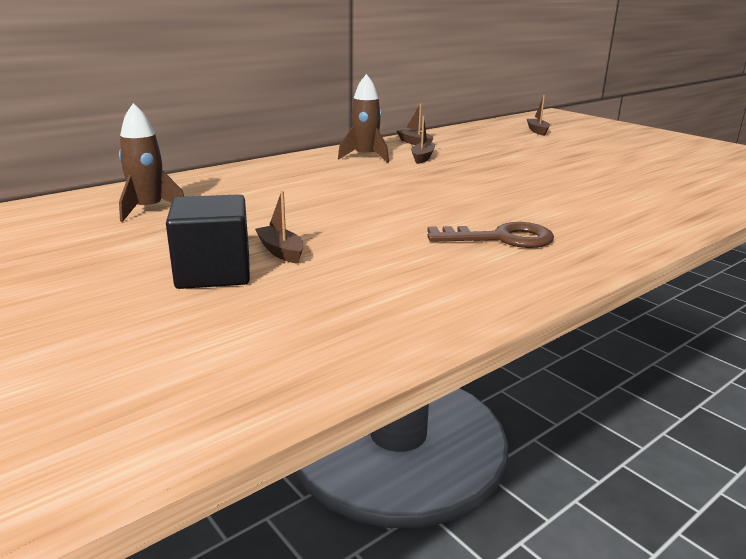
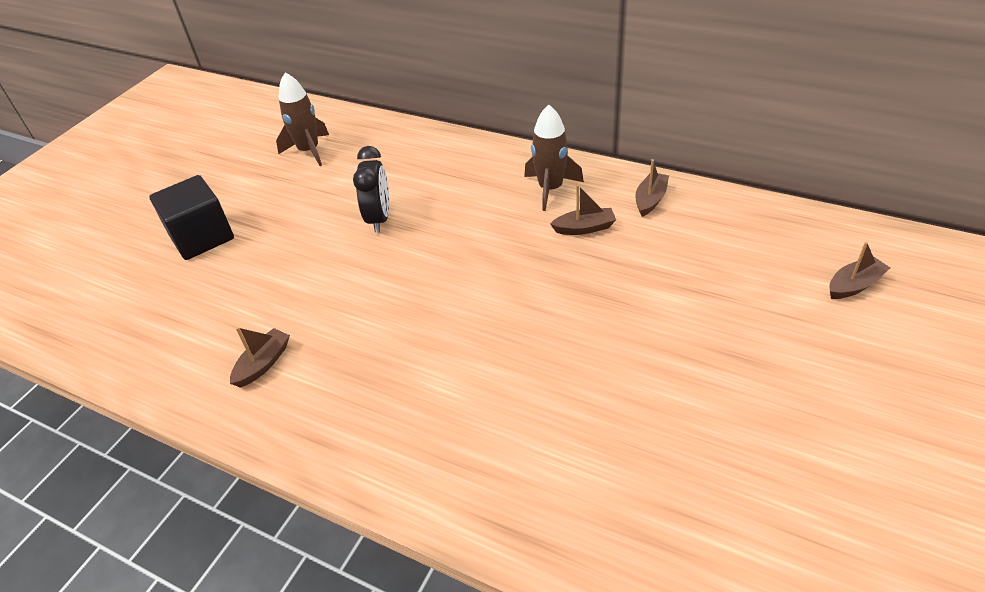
camera: 70 degrees right, 20 degrees up
brown boat [255,191,304,264] -> brown boat moved to [230,327,290,388]
brown key [427,222,554,248] -> none
none -> black clock [353,146,389,233]

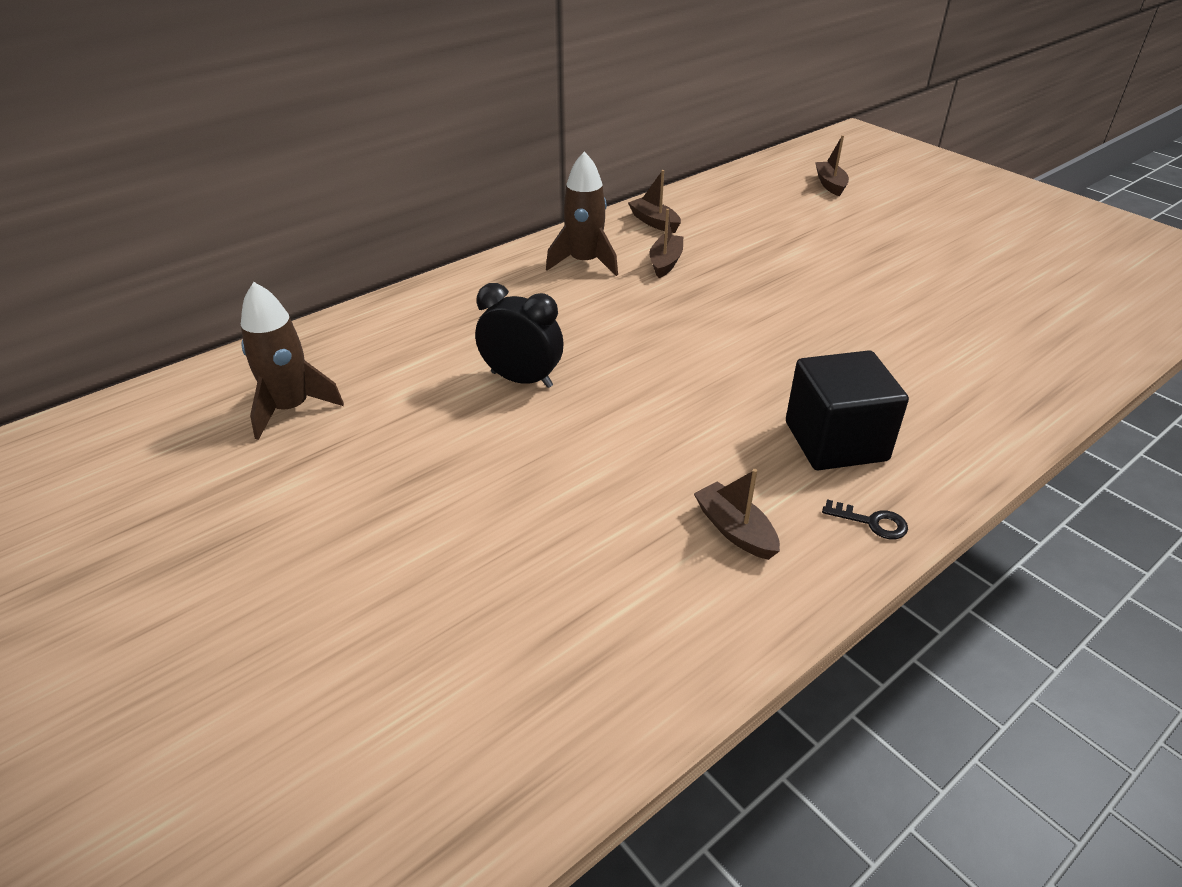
camera: 70 degrees left, 5 degrees down
black cube [149,175,234,260] -> black cube moved to [786,350,909,470]
none -> black key [822,499,908,539]

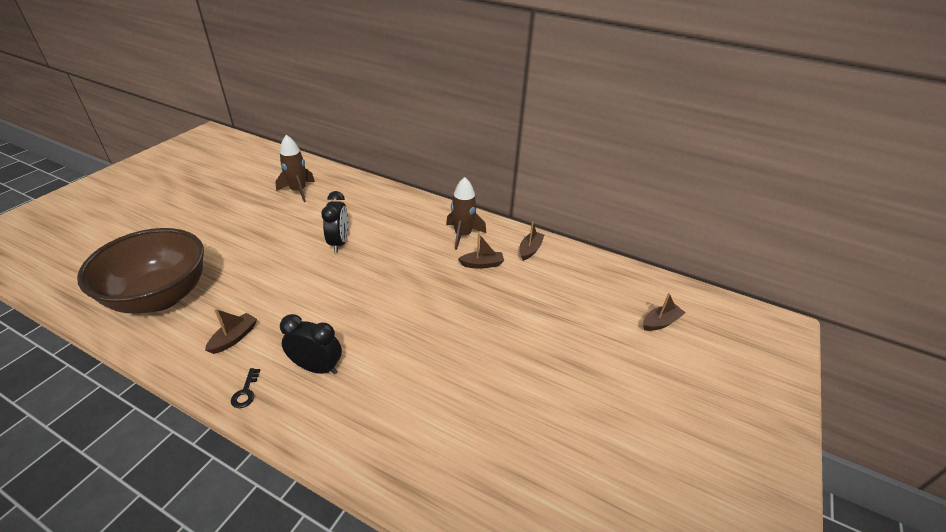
camera: 65 degrees right, 0 degrees up
black cube [786,350,909,470] -> black clock [280,314,342,374]
none -> brown bowl [77,228,204,314]

